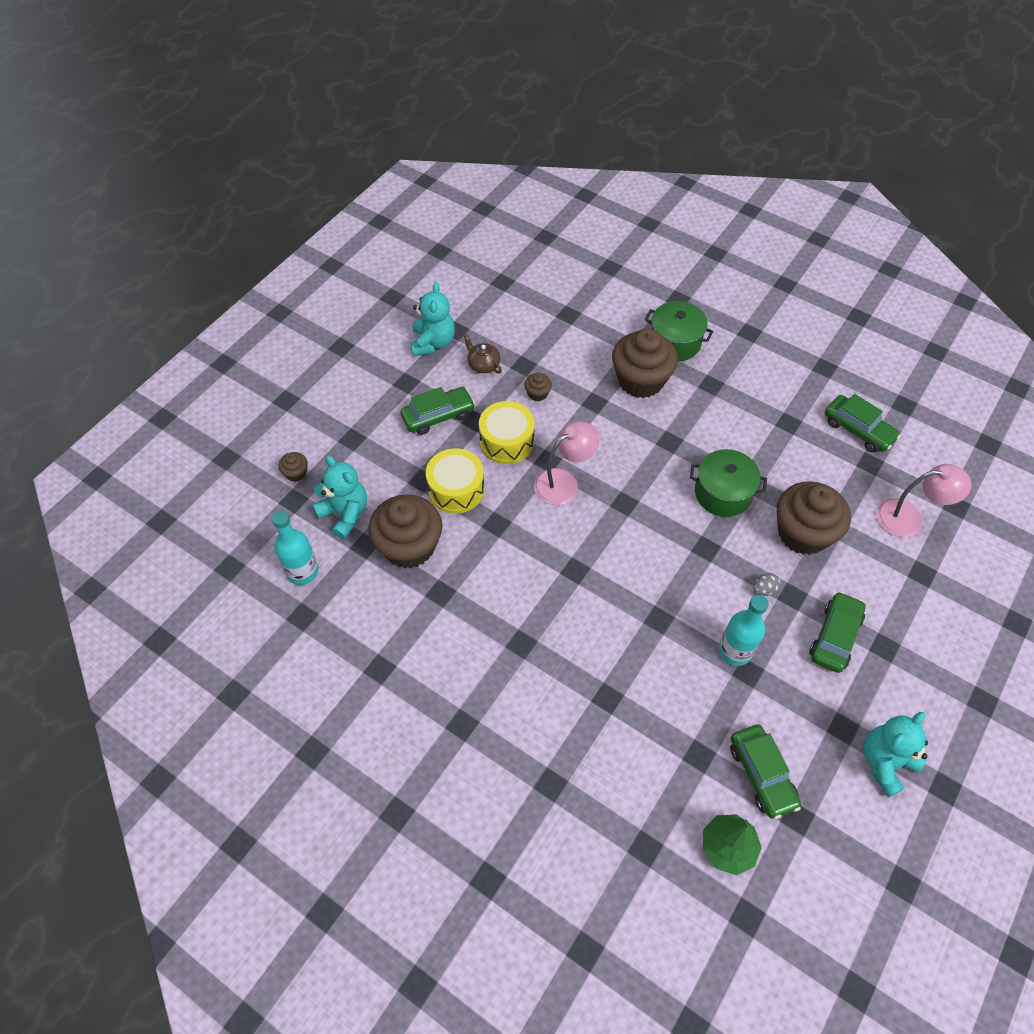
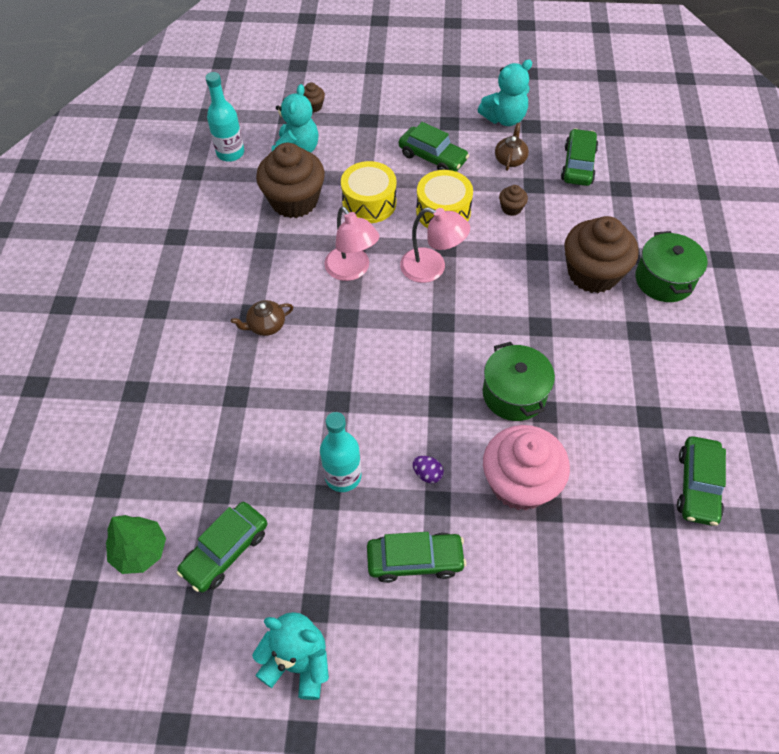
camera: 60 degrees right, 0 degrees up
grey egg [753,573,781,596] -> purple egg [413,456,444,483]
brown cupcake [776,481,851,555] -> pink cupcake [483,425,570,510]
pink lamp [876,464,972,537] -> pink lamp moved to [324,206,379,281]
none -> brown teapot [231,300,293,336]
none -> green car [561,128,598,186]

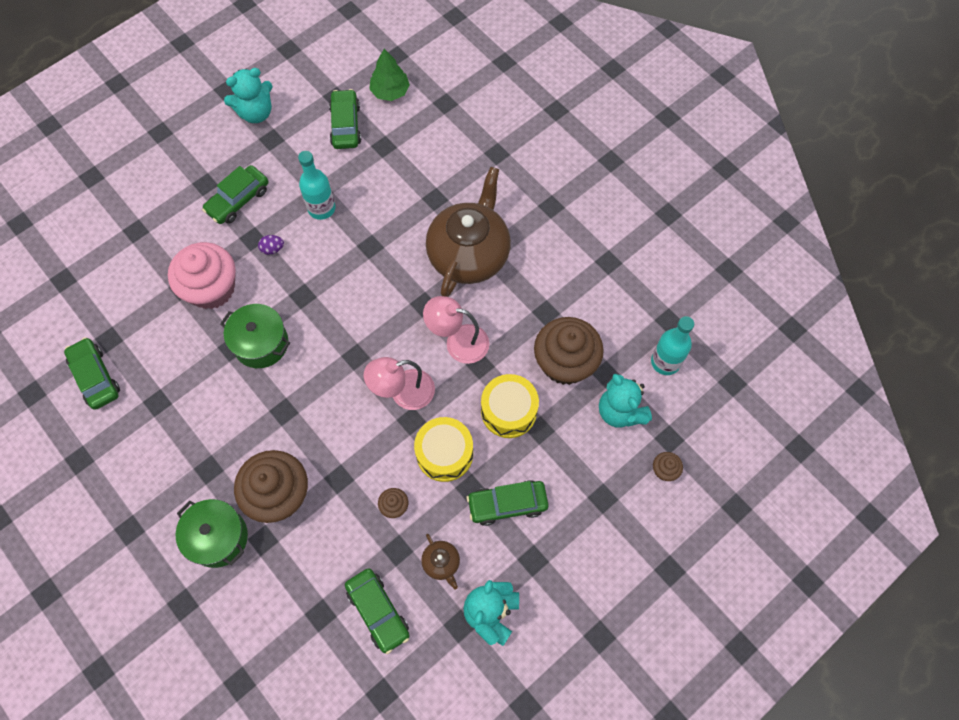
camera: 135 degrees right, 10 degrees up
brown teapot [231,300,293,336] -> brown teapot [426,167,511,297], size x2.48

